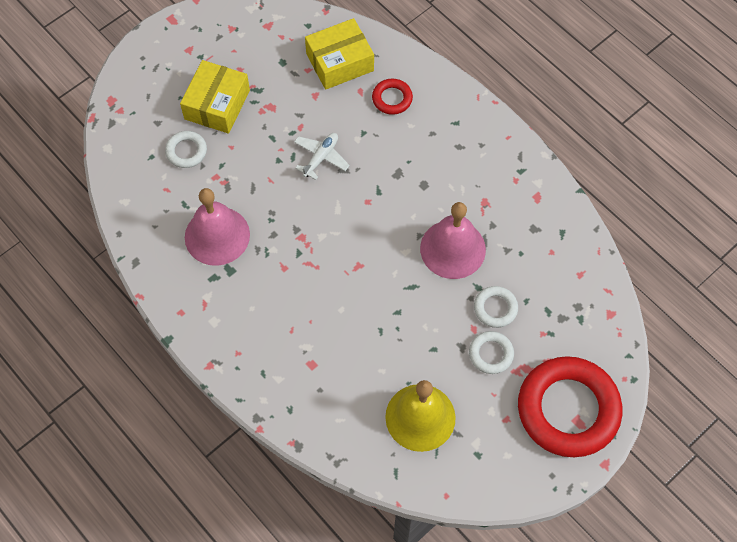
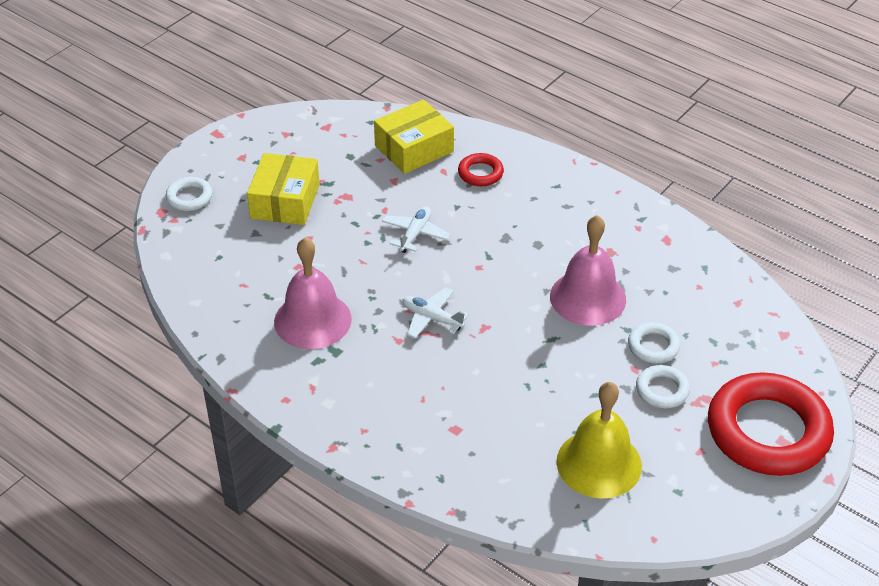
camera: 10 degrees left, 20 degrees down
white ring [165,131,207,168] -> white ring moved to [165,177,213,211]
none -> white plane [403,287,469,338]

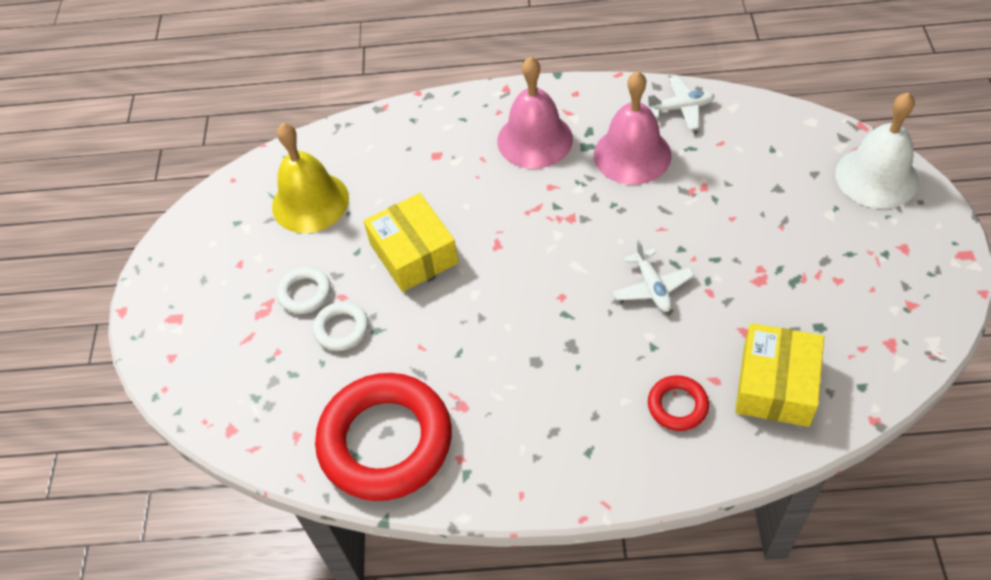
camera: 145 degrees right, 10 degrees up
white ring [165,177,213,211] -> white bell [835,92,919,209]
yellow box [247,153,320,225] -> yellow box moved to [364,193,459,292]
white plane [403,287,469,338] -> white plane moved to [646,76,715,130]
pink bell [550,215,626,326] -> pink bell moved to [497,56,573,169]
red ring [708,372,834,476] -> red ring moved to [315,373,452,501]

